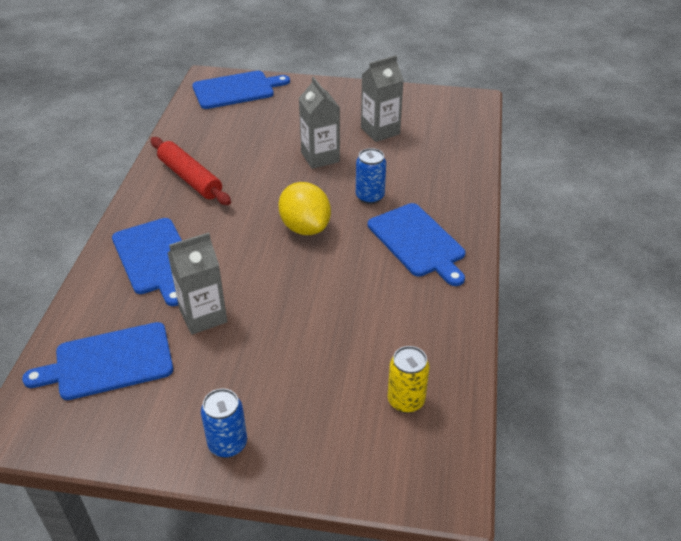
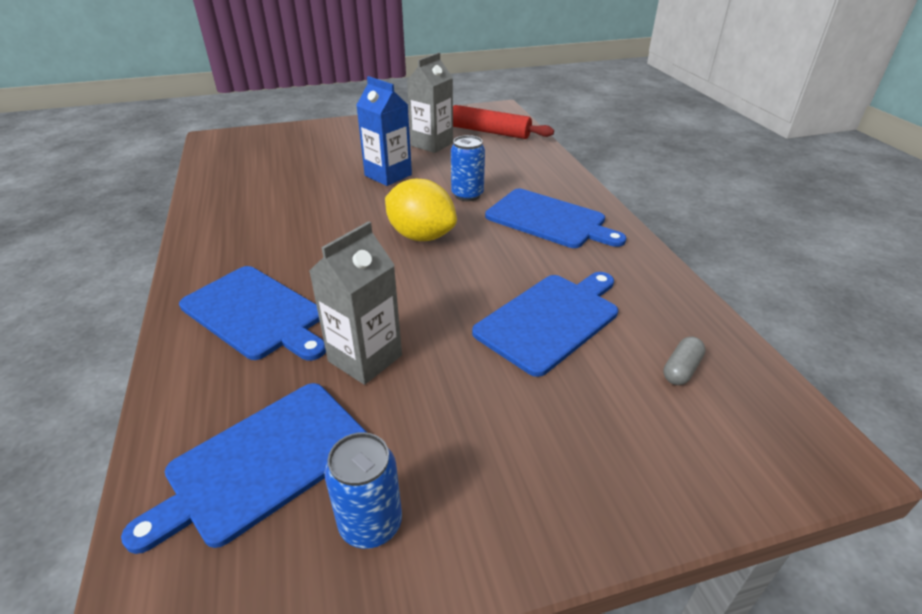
camera: 25 degrees left, 5 degrees down
red rolling pin [150,137,231,205] -> red rolling pin moved to [453,105,554,139]
blue cutting board [192,71,290,109] -> blue cutting board moved to [472,272,618,377]
blue can [201,389,247,458] -> blue can moved to [324,432,402,549]
grey carton [299,77,340,169] -> blue carton [356,76,412,186]
yellow can [388,346,429,413] -> grey capsule [663,337,706,385]

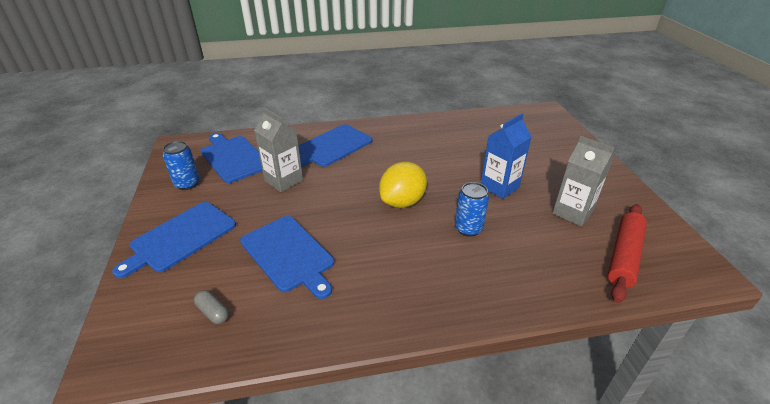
camera: 95 degrees right, 0 degrees up
blue cutting board [485,189,626,248] -> blue cutting board moved to [112,202,236,278]

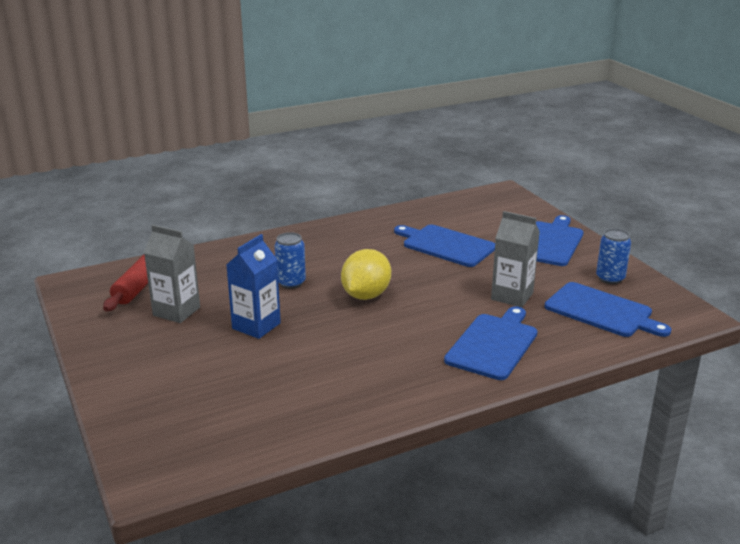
camera: 165 degrees right, 10 degrees down
grey capsule [194,290,229,324] -> none

